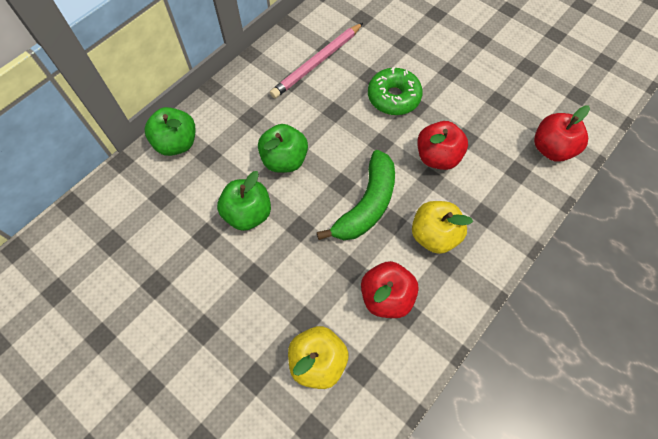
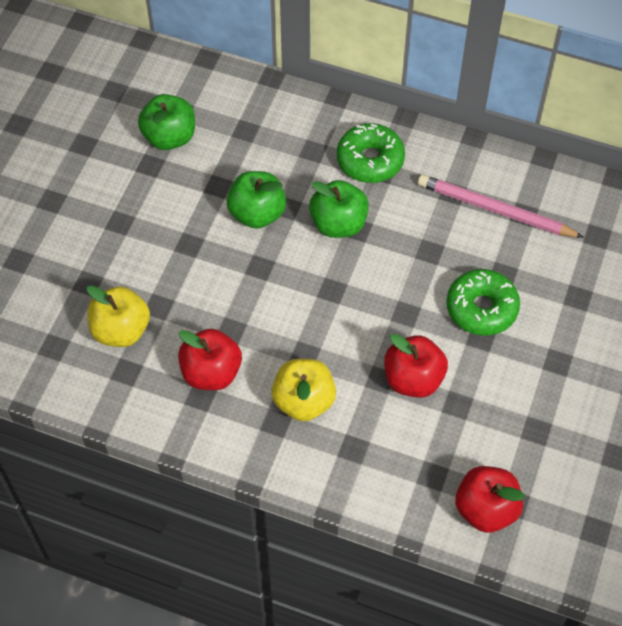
camera: 70 degrees right, 5 degrees down
green apple [145,107,195,156] -> green apple moved to [138,94,195,150]
green banana [317,150,395,240] -> none
none -> green donut [337,123,405,183]

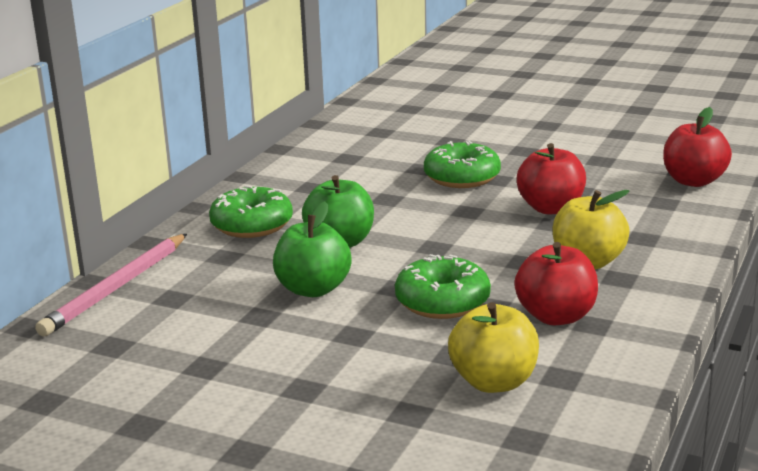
camera: 85 degrees left, 35 degrees down
green apple [138,94,195,150] -> none
pink pencil [418,174,584,238] -> pink pencil moved to [35,234,187,336]
none -> green donut [395,254,491,319]

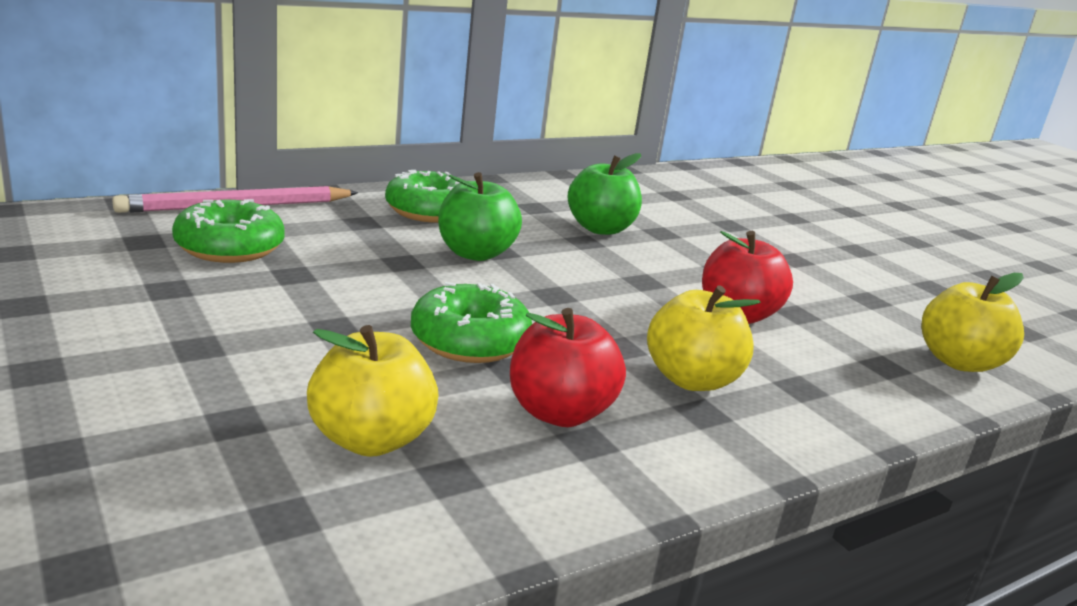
camera: 30 degrees right, 0 degrees up
green apple [273,201,352,297] -> green apple moved to [568,153,642,235]
green donut [424,140,501,188] -> green donut moved to [172,199,284,263]
red apple [663,107,732,187] -> yellow apple [922,273,1024,372]

